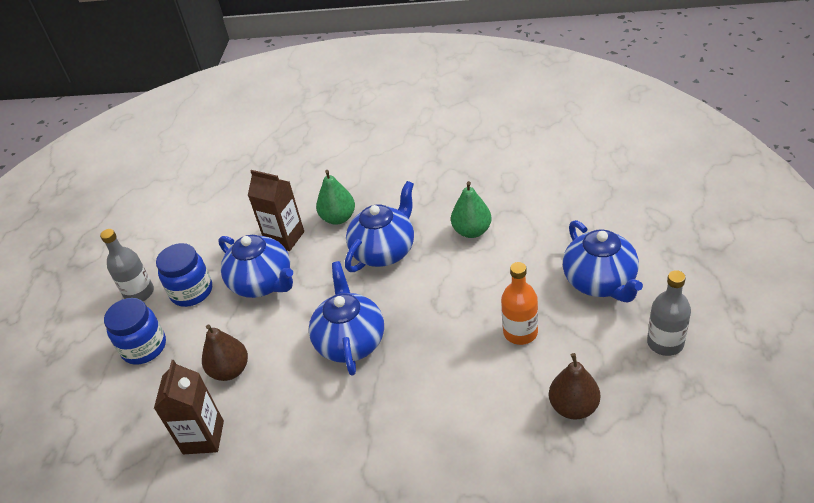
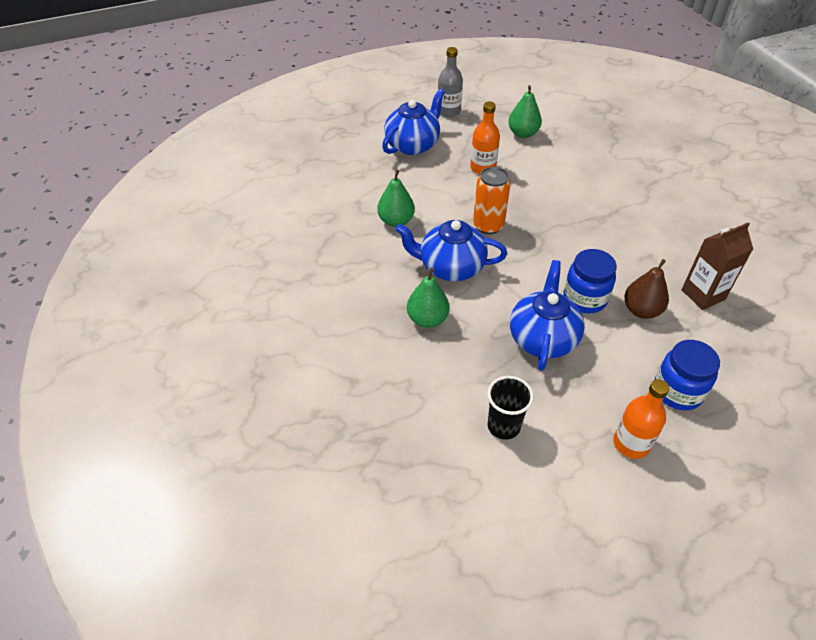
camera: 125 degrees left, 5 degrees up
grey bottle [100,229,154,301] -> orange bottle [613,379,669,459]
blue jar [156,243,212,307] -> blue jar moved to [564,249,617,313]
brown carton [248,170,304,251] -> none
blue teapot [309,261,384,376] -> none
brown pear [549,353,600,420] -> green pear [508,85,542,138]
none -> orange can [473,167,511,234]
none -> black cup [487,376,534,440]

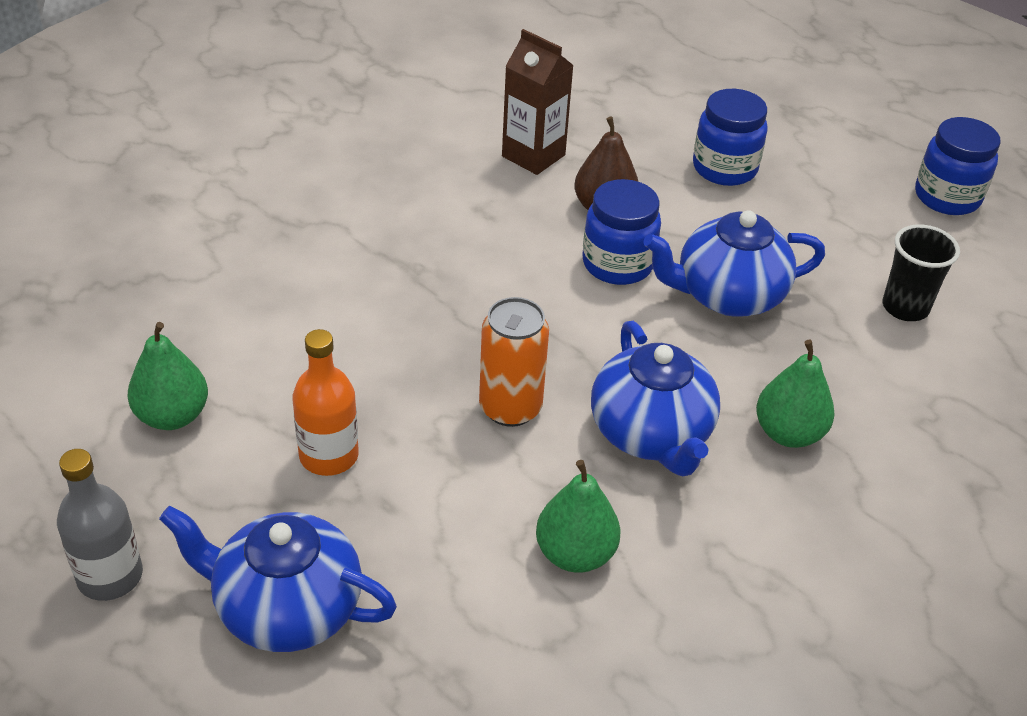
camera: 115 degrees left, 5 degrees down
orange bottle [613,379,669,459] -> none
none -> blue jar [915,117,1000,215]

